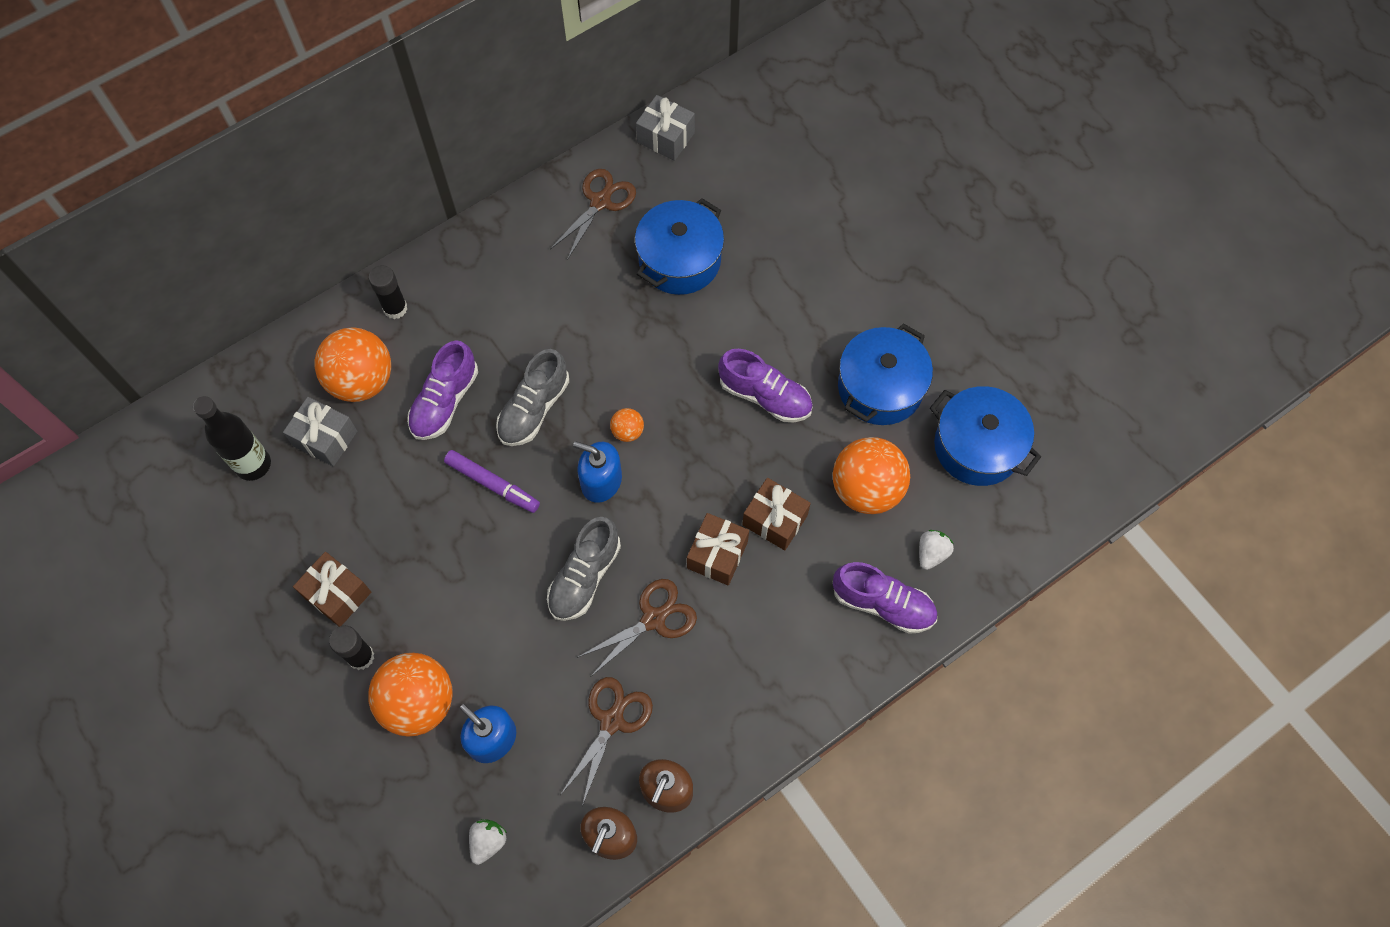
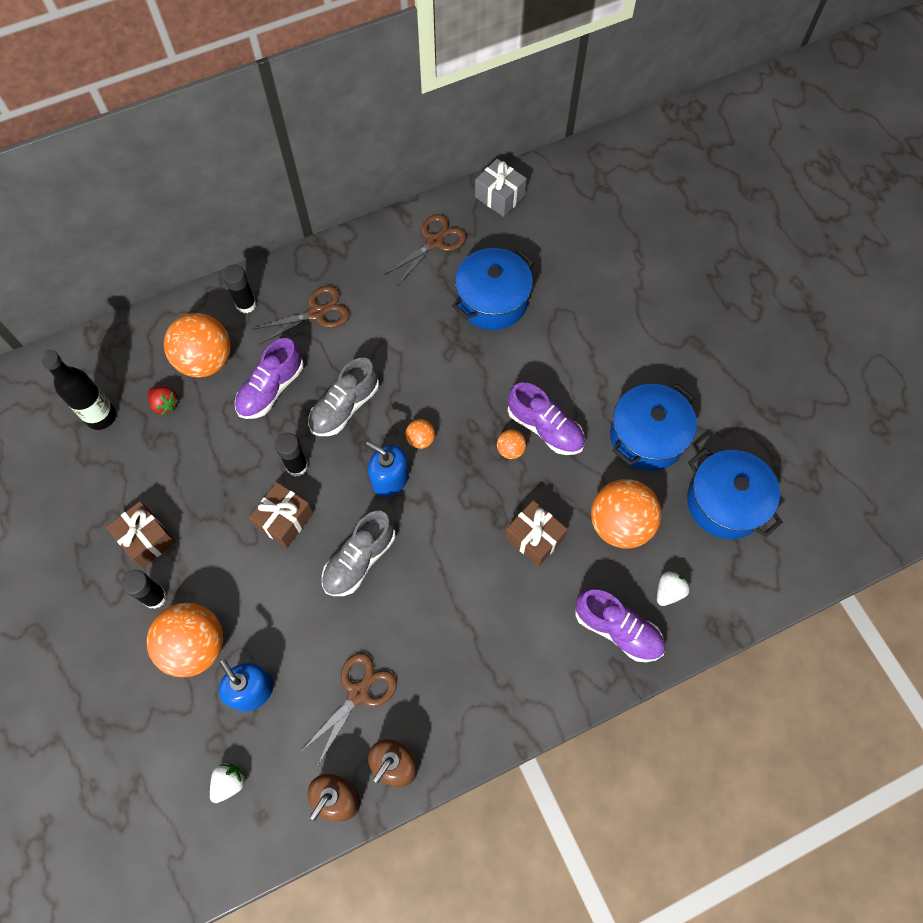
camera: 10 degrees right, 0 degrees up
grey gift [283,397,357,467] -> red strawberry [148,386,179,415]
purple marker [444,450,540,513] -> black glue stick [275,433,308,477]
brown scissors [577,579,697,676] -> brown scissors moved to [252,286,350,344]
brown gift [687,513,749,586] -> brown gift moved to [249,482,313,548]
none -> orange ball [497,430,526,459]

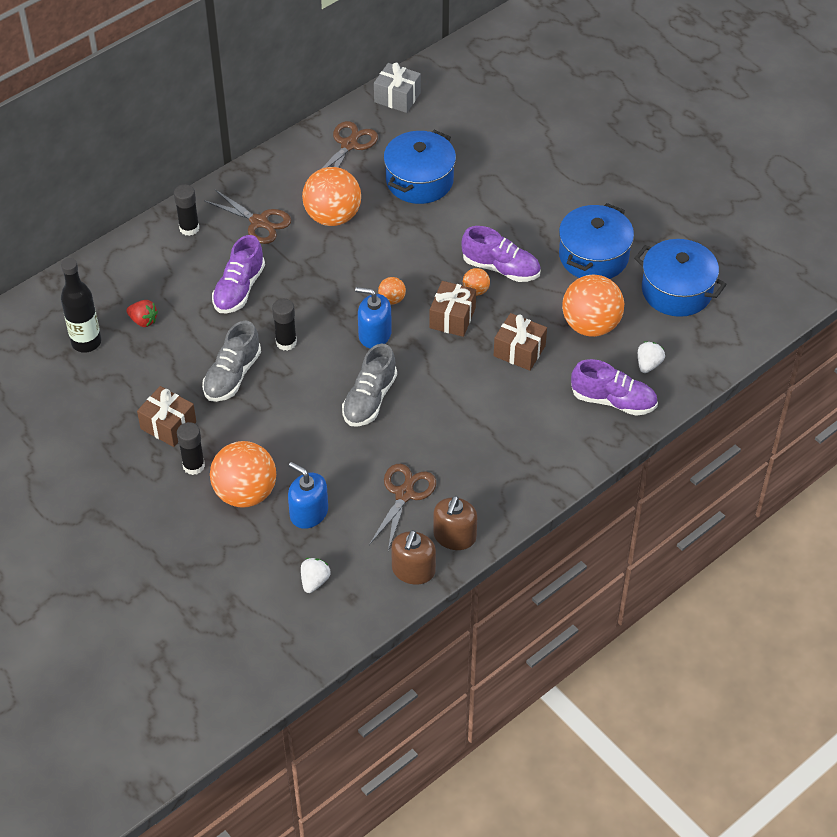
camera: 15 degrees left, 15 degrees down
orange ball [164,313,231,378] -> orange ball moved to [302,167,361,226]
brown gift [249,482,313,548] -> brown gift moved to [429,281,476,337]
brown scissors [252,286,350,344] -> brown scissors turned 75 degrees clockwise [205,190,291,244]
grey shoe [308,358,379,436] -> grey shoe moved to [202,321,261,402]

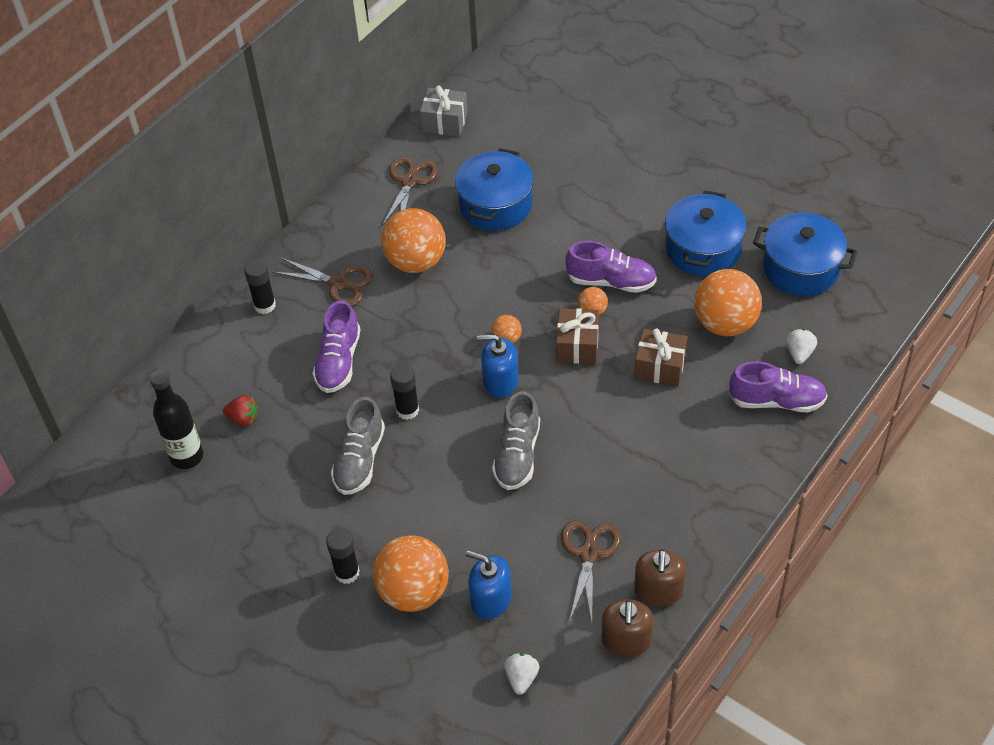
camera: 10 degrees left, 0 degrees up
brown gift [137,386,196,447] -> none

